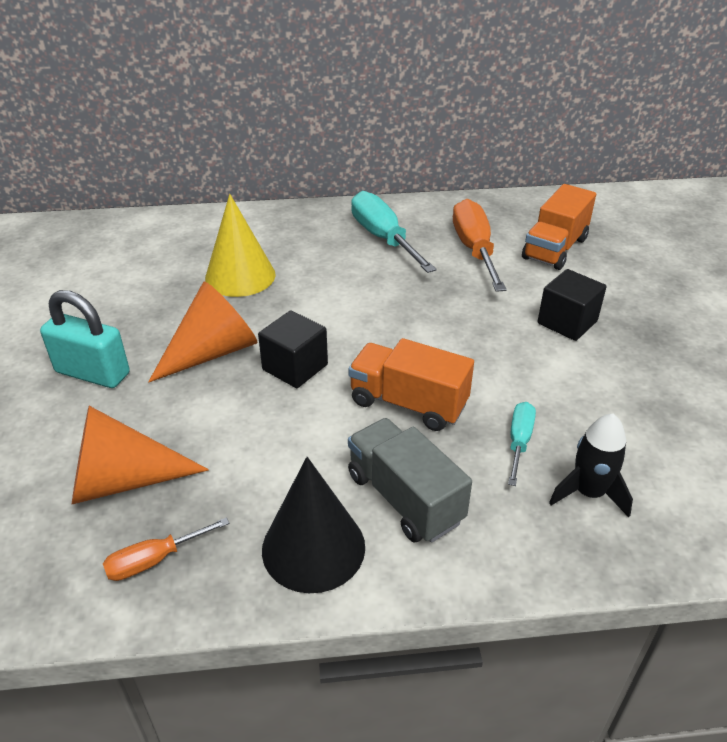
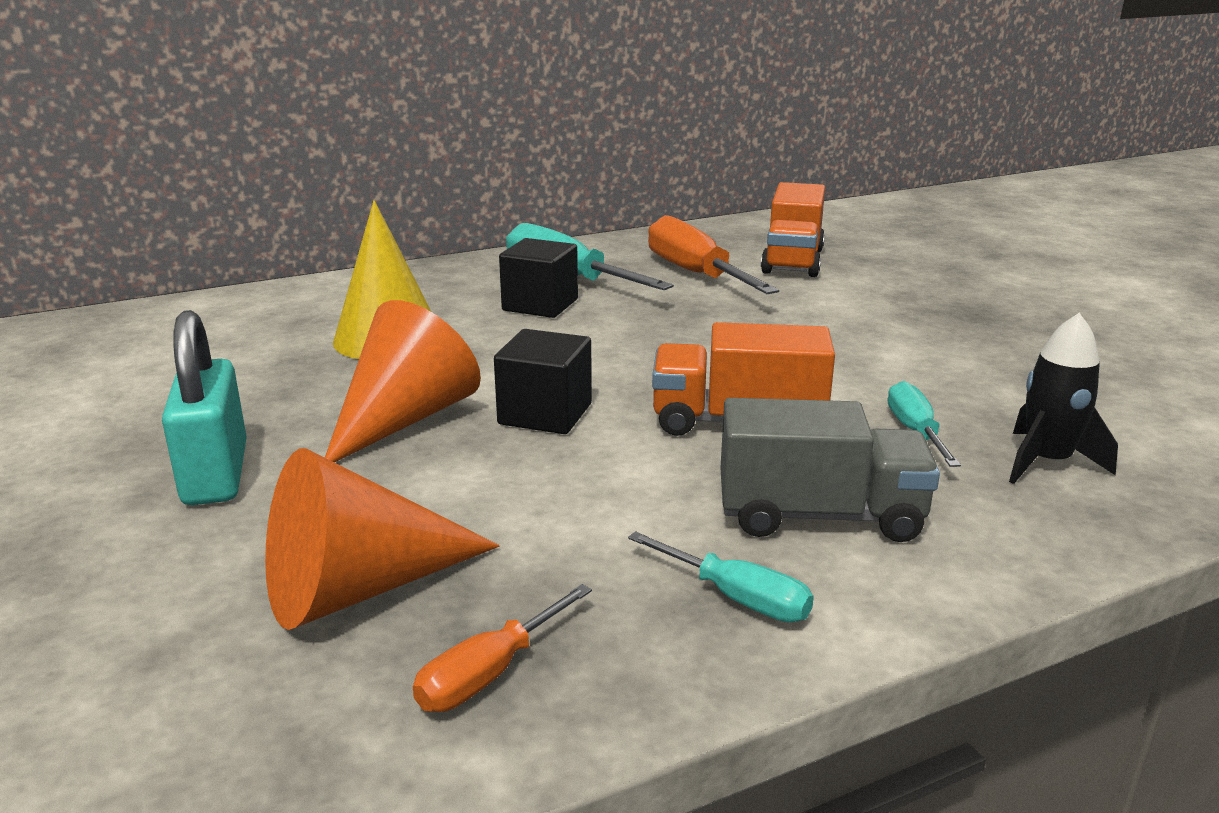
camera: 20 degrees left, 15 degrees down
turquoise padlock [40,290,130,388] -> turquoise padlock turned 75 degrees clockwise [162,310,247,505]
black cone [262,457,365,593] -> turquoise screwdriver [628,531,814,622]
grey truck [348,418,472,543] -> grey truck turned 150 degrees clockwise [720,398,940,542]
black cube [537,269,607,341] -> black cube moved to [499,238,578,318]

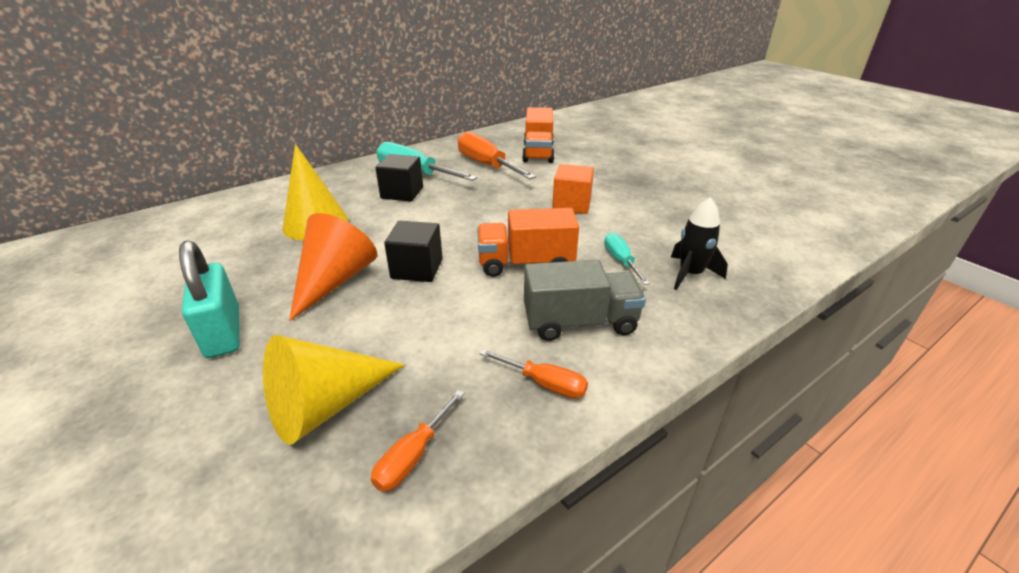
camera: 10 degrees left, 10 degrees up
orange cone [265,448,500,630] -> yellow cone [263,335,405,445]
turquoise screwdriver [628,531,814,622] -> orange screwdriver [479,349,588,399]
none -> orange cube [552,164,594,214]

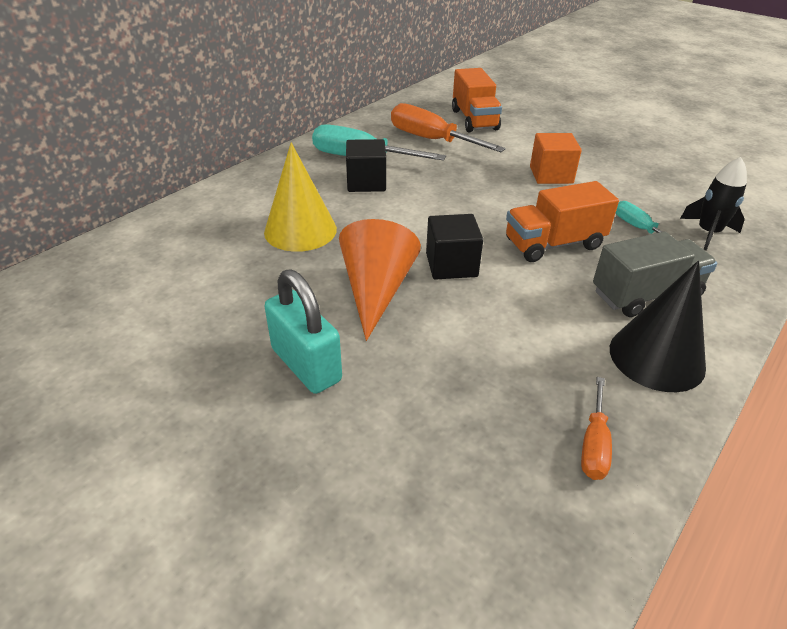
camera: 15 degrees left, 5 degrees up
yellow cone [263,335,405,445] -> none
orange screwdriver [479,349,588,399] -> black cone [610,261,706,392]

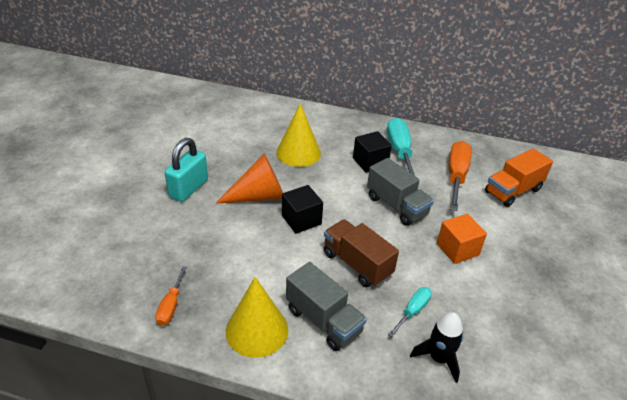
camera: 65 degrees right, 0 degrees up
orange truck [506,181,619,262] -> brown truck [324,219,399,288]
orange screwdriver [581,377,612,480] -> orange screwdriver turned 75 degrees counterclockwise [155,266,187,326]
black cone [610,261,706,392] -> yellow cone [226,277,288,358]
none -> grey truck [367,158,434,226]

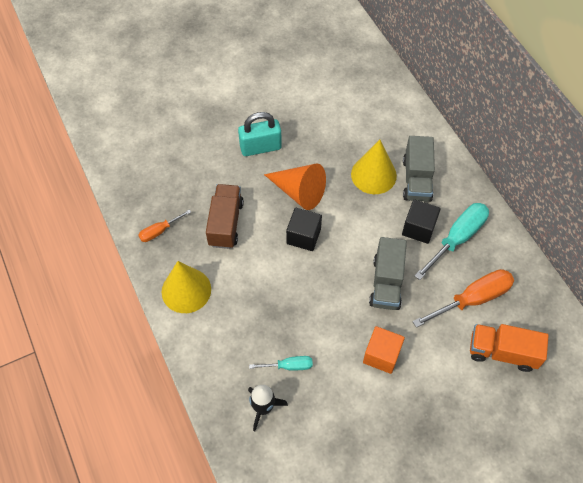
camera: 50 degrees right, 20 degrees up
grey truck [286,262,367,351] -> grey truck moved to [403,136,435,202]
brown truck [324,219,399,288] -> brown truck moved to [206,184,244,249]

